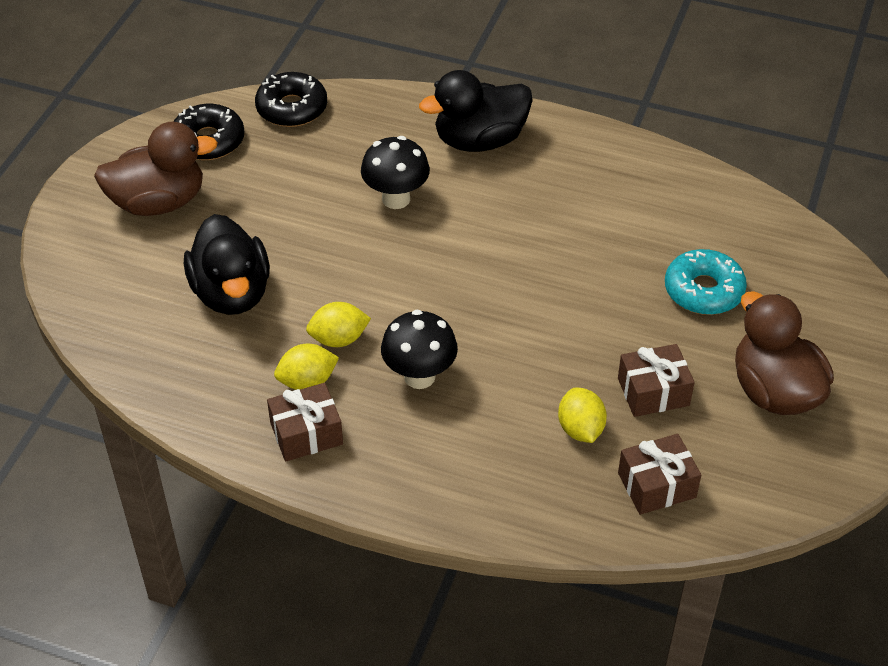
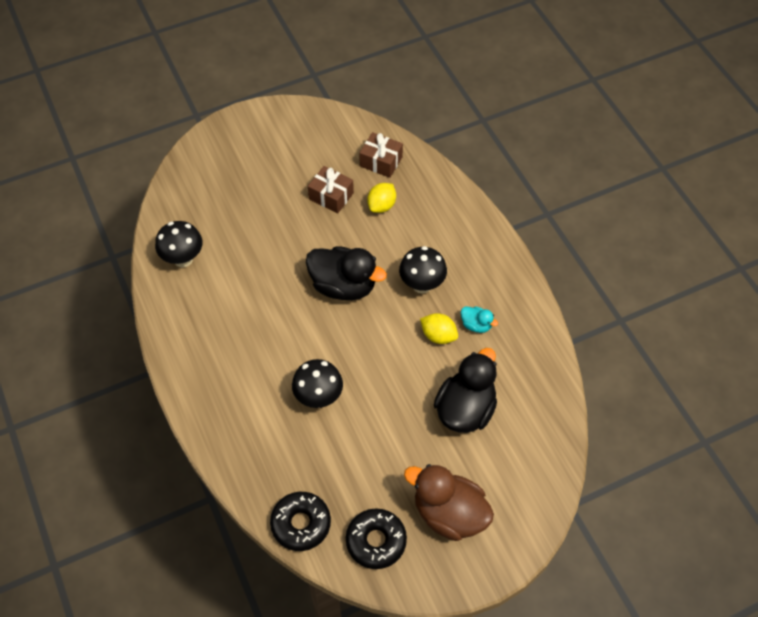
camera: 135 degrees left, 10 degrees up
brown gift [267,383,343,462] -> none
yellow lemon [274,344,339,390] -> turquoise duck [461,306,498,333]
black duck [419,70,533,152] -> black duck moved to [306,246,387,300]
turquoise donut [665,249,747,315] -> none
brown duck [735,291,834,415] -> none
none -> black mushroom [155,221,203,267]

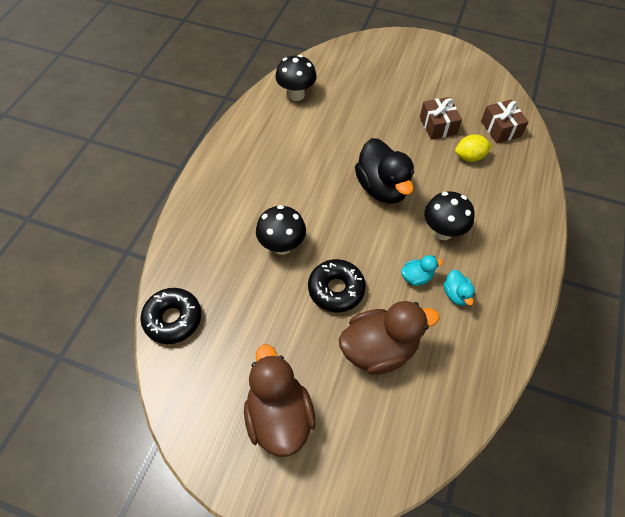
camera: 45 degrees right, 0 degrees up
black donut [346,508,407,569] -> black donut moved to [308,259,366,312]
yellow lemon [420,313,458,344] -> turquoise duck [401,255,443,286]
black duck [434,348,497,433] -> brown duck [339,301,440,375]

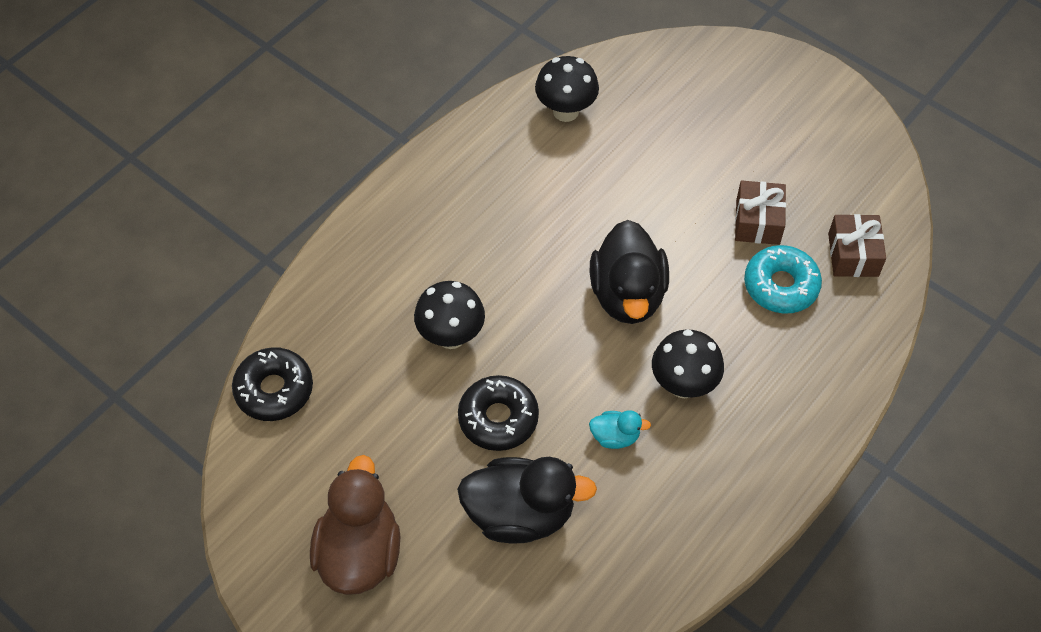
camera: 20 degrees right, 0 degrees up
brown duck [339,301,440,375] -> black duck [457,457,597,543]
turquoise duck [443,270,475,306] -> none
yellow lemon [455,134,492,162] -> turquoise donut [744,245,822,314]

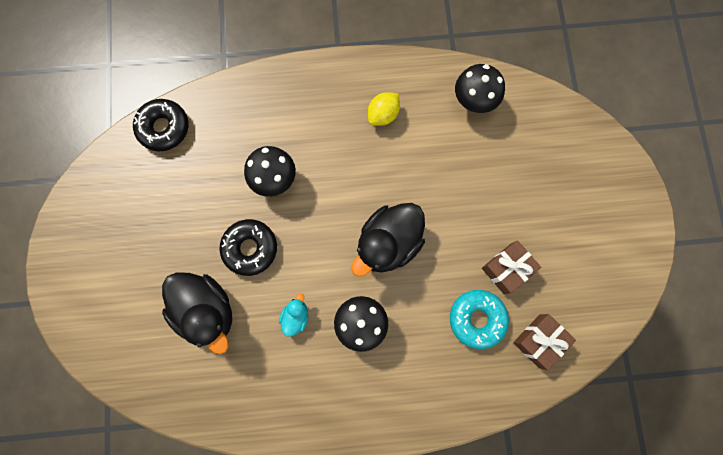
camera: 45 degrees right, 20 degrees up
brown duck [310,455,400,595] -> none
turquoise duck [589,410,651,449] -> turquoise duck turned 120 degrees counterclockwise [279,293,309,337]
none -> yellow lemon [368,92,400,126]

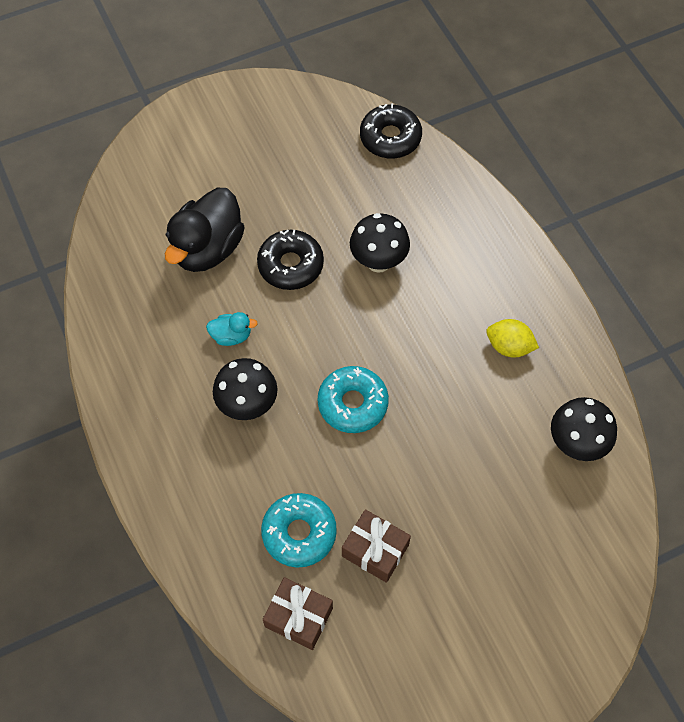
camera: 70 degrees right, 15 degrees down
black duck [351,203,425,277] -> turquoise donut [318,366,389,433]

